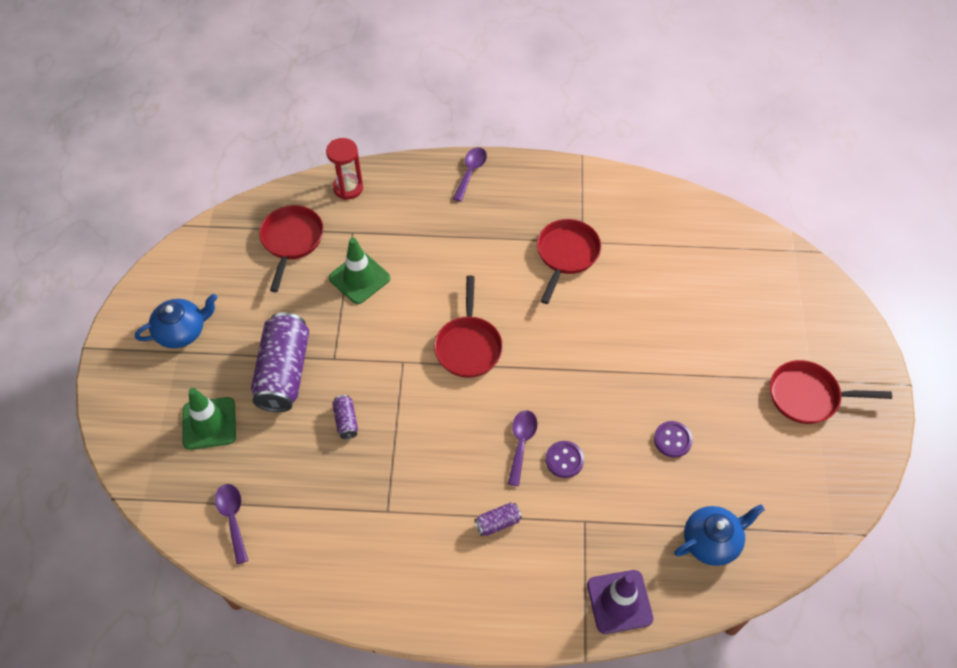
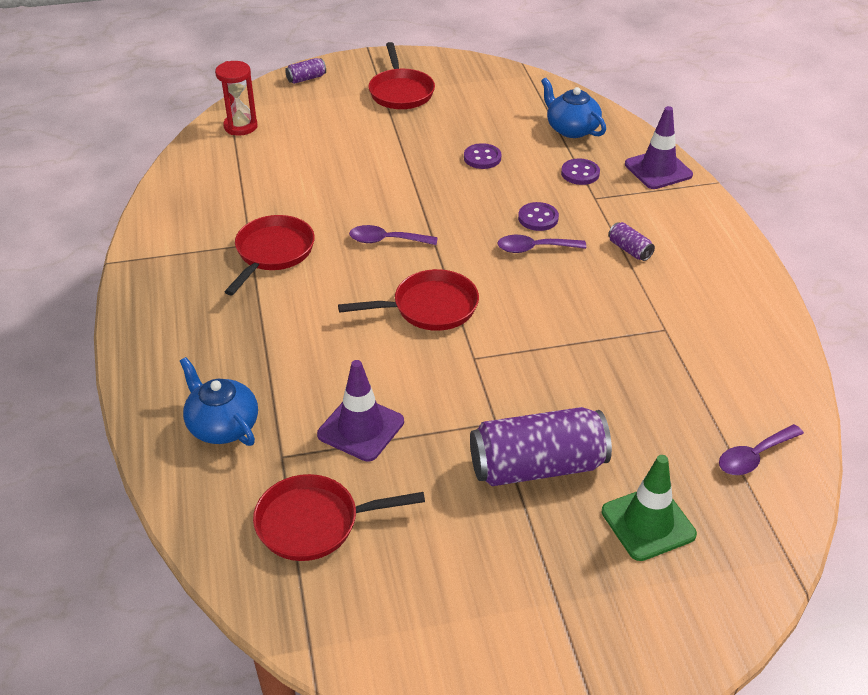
camera: 105 degrees left, 15 degrees down
blue teapot [135,294,217,348] -> blue teapot moved to [180,357,258,446]
red hourglass [326,138,363,200] -> red hourglass moved to [215,61,257,136]
green traffic cone [329,238,390,304] -> purple traffic cone [317,360,404,462]
purple can [332,395,358,439] -> purple can moved to [285,58,326,84]
purple spoon [453,147,487,202] -> purple spoon moved to [349,225,438,245]
red pan [537,219,601,304] -> red pan turned 105 degrees clockwise [225,215,315,295]
none -> purple button [561,158,600,185]

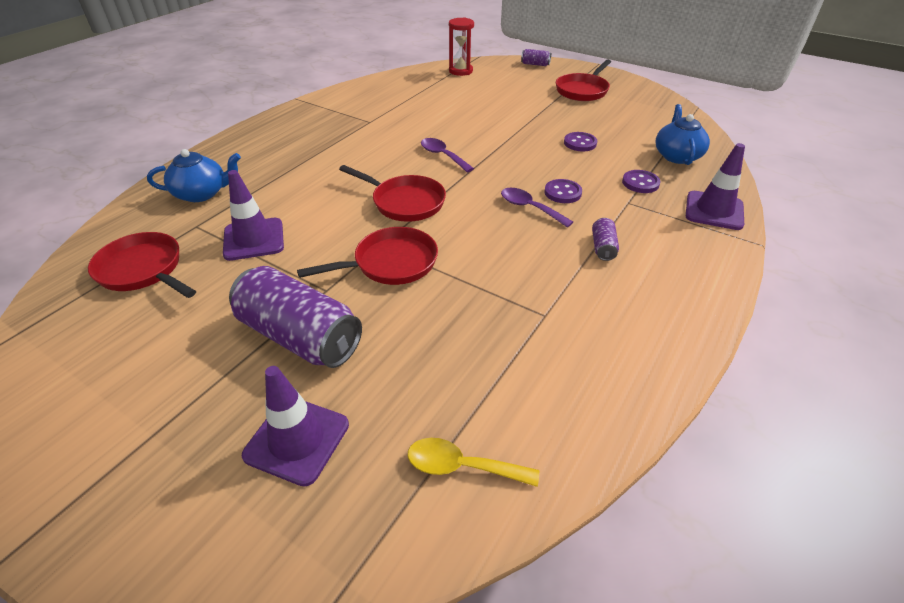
camera: 45 degrees right, 0 degrees up
blue teapot [180,357,258,446] -> blue teapot turned 75 degrees clockwise [147,149,241,202]
red pan [225,215,315,295] -> red pan moved to [297,227,438,285]
green traffic cone [602,455,697,561] -> purple traffic cone [242,366,349,486]
purple spoon [719,424,804,475] -> yellow spoon [408,438,539,487]

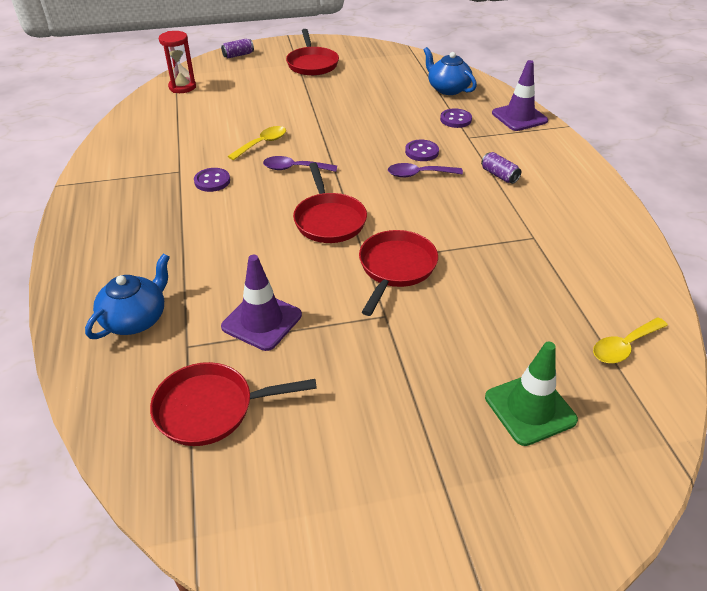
camera: 45 degrees left, 0 degrees up
purple can [229,266,362,368] -> none
purple traffic cone [242,366,349,486] -> green traffic cone [485,342,578,446]
red pan [339,165,446,222] -> red pan turned 90 degrees clockwise [293,162,367,243]
purple button [564,132,597,151] -> purple button moved to [194,168,230,192]
none -> yellow spoon [228,126,286,160]

